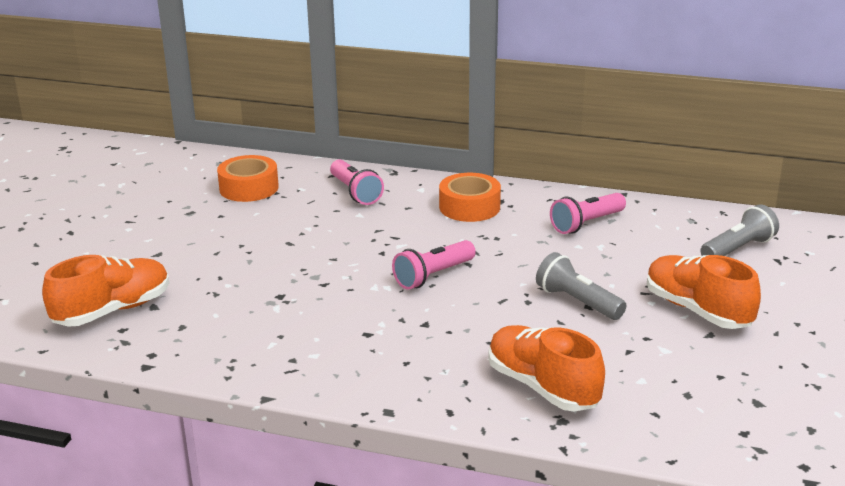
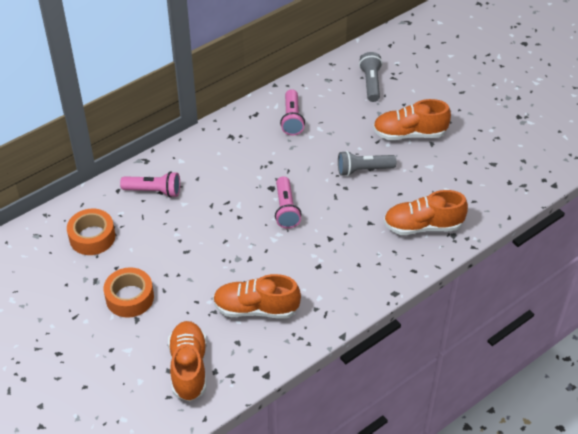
camera: 55 degrees left, 20 degrees up
orange tape [439,173,501,222] -> orange tape moved to [104,267,154,318]
none -> orange shoe [213,274,301,319]

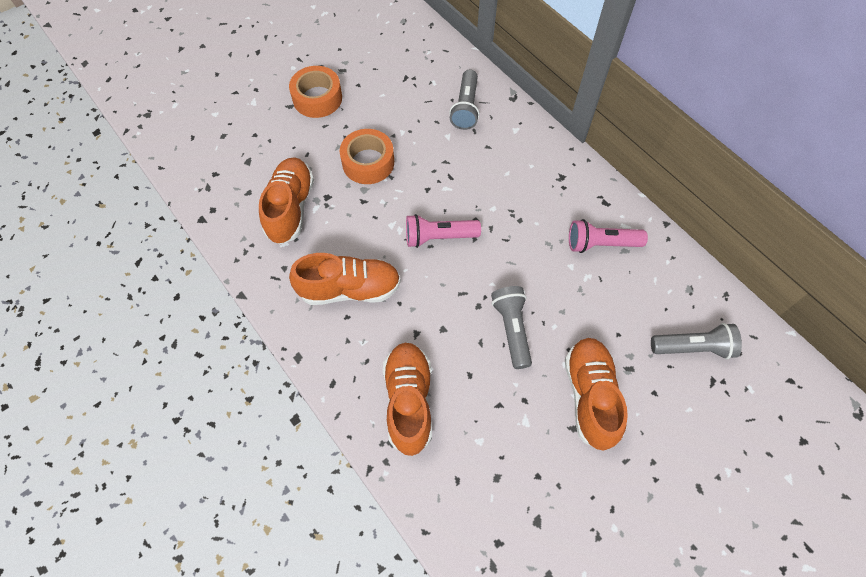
camera: 90 degrees right, 15 degrees up
orange tape [67,209,115,255] -> orange tape moved to [340,129,394,184]
pink flashlight [120,171,180,197] -> grey flashlight [449,70,480,130]
orange shoe [168,321,207,401] -> orange shoe moved to [289,253,401,305]

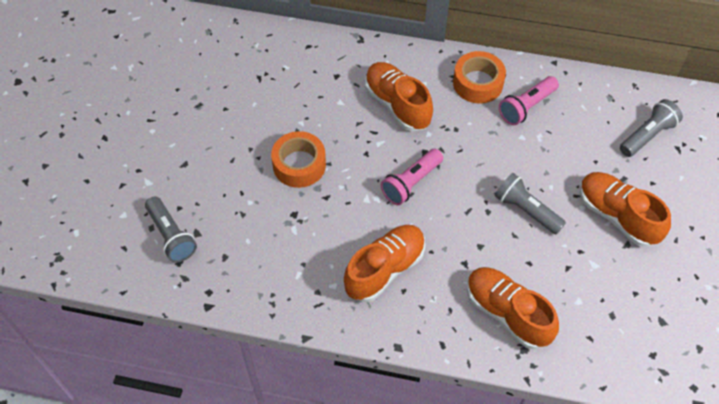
camera: 40 degrees left, 5 degrees down
orange shoe [259,157,314,245] -> orange shoe moved to [365,62,433,131]
orange tape [289,66,342,118] -> orange tape moved to [453,51,506,104]
grey flashlight [449,70,480,130] -> grey flashlight moved to [145,196,197,263]

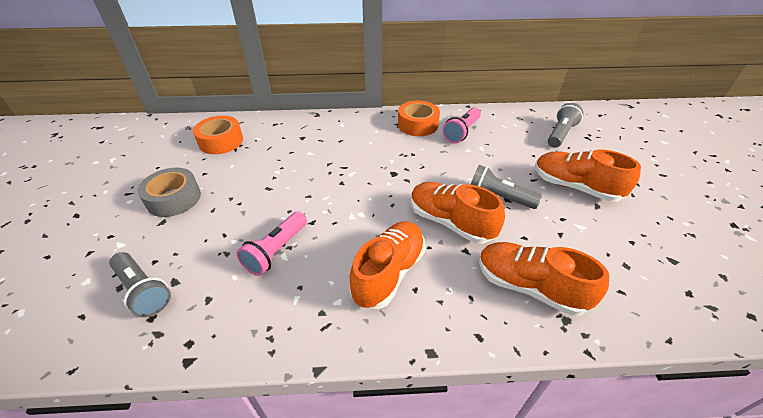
camera: 15 degrees left, 15 degrees down
orange tape [271,131,326,188] -> orange tape moved to [193,116,243,154]
orange shoe [365,62,433,131] -> orange shoe moved to [411,182,505,244]
pink flashlight [381,149,443,205] -> pink flashlight moved to [236,212,307,276]
none -> grey tape [138,168,201,217]

